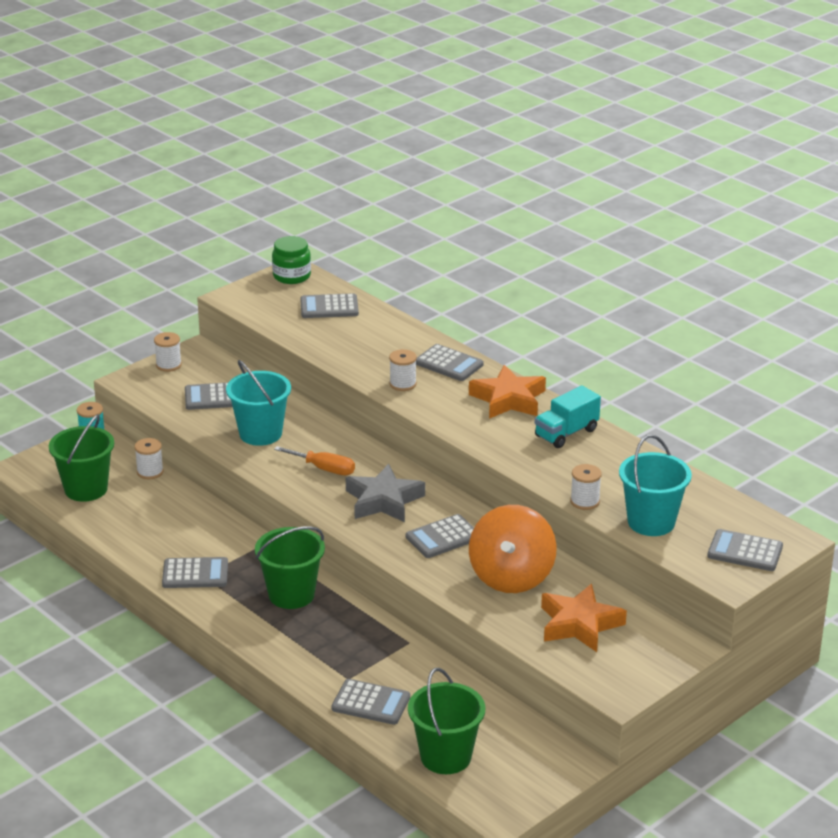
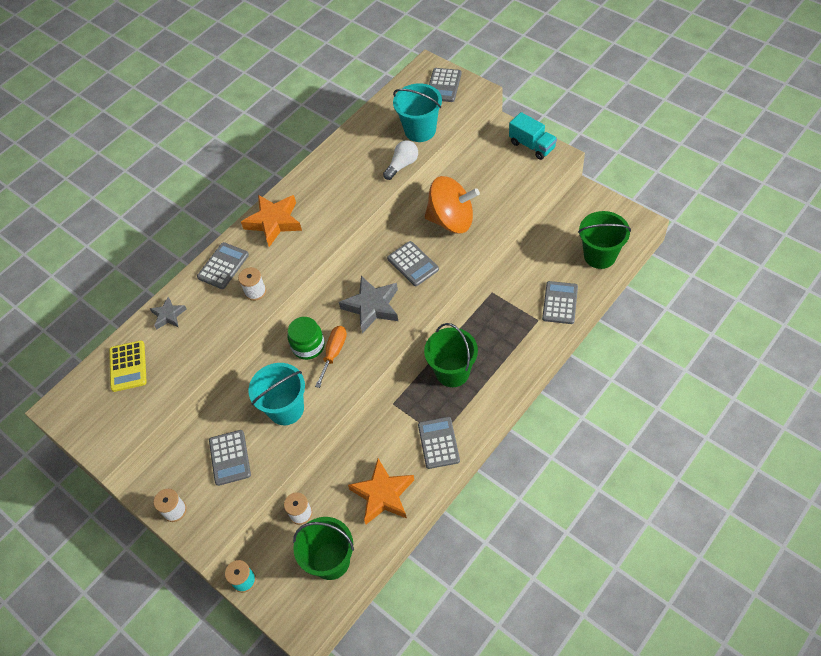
camera: 90 degrees left, 25 degrees up
green jar [272,236,311,284] -> green jar moved to [288,317,325,360]
grey calculator [300,293,359,318] -> yellow calculator [109,340,147,392]
turquoise truck [535,386,601,448] -> turquoise truck moved to [509,112,557,160]
orange star [541,584,627,652] -> orange star moved to [348,459,414,524]
white spool [570,464,602,510] -> white light bulb [383,140,418,180]
none -> grey star [150,297,187,329]

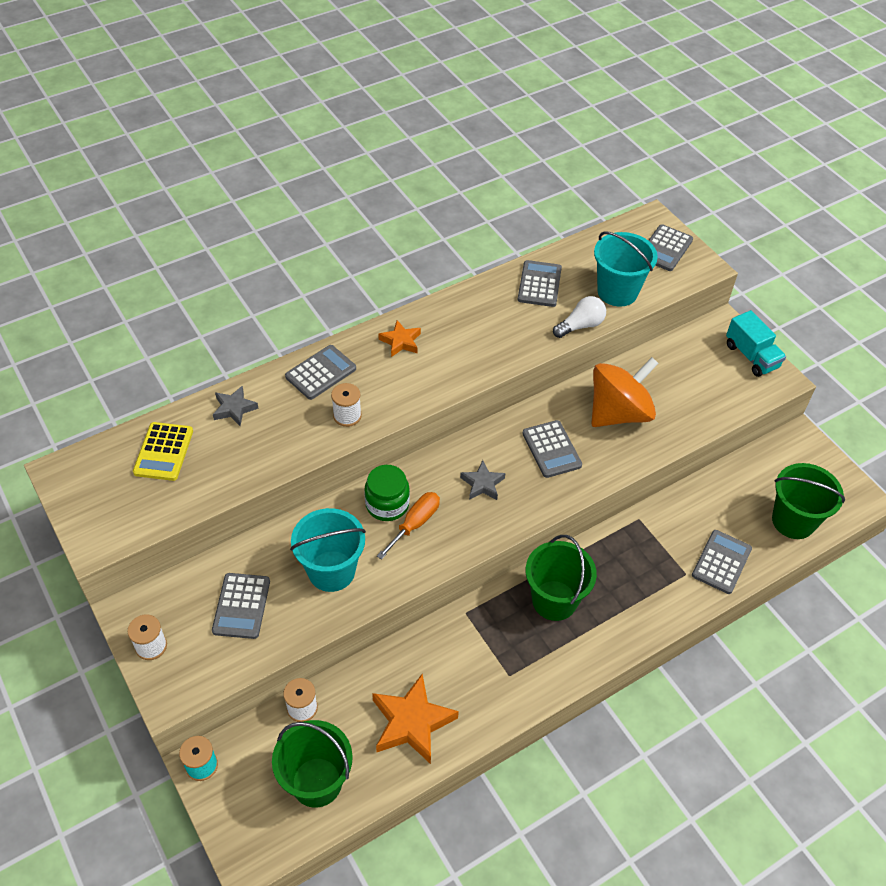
camera: 10 degrees right, 5 degrees down
orange star [241,195,302,247] -> orange star [378,320,421,357], size x0.56
grey star [339,276,398,333] -> grey star [460,460,505,500], size x0.56
grey calculator [418,417,460,469] -> grey calculator moved to [518,260,562,307]
orange spinning top [425,176,480,233] -> orange spinning top turned 60 degrees counterclockwise [591,357,659,427]

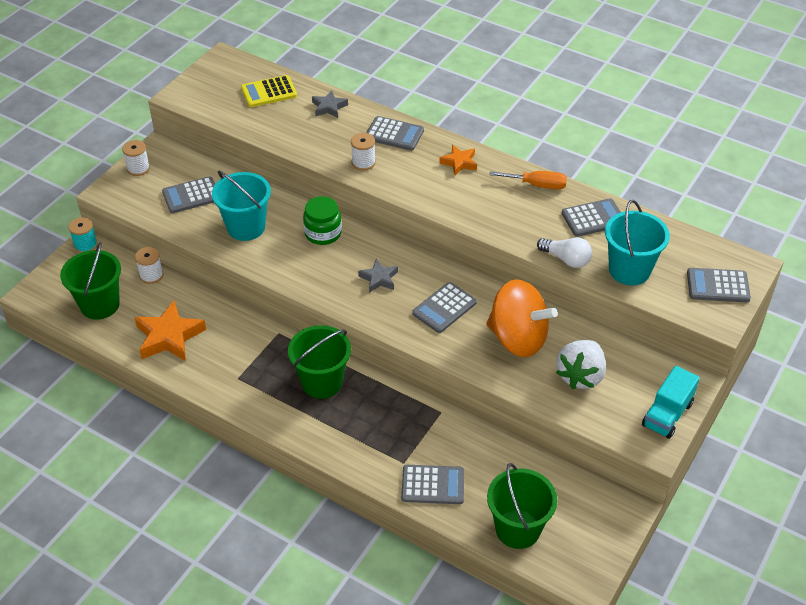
camera: 65 degrees right, 5 degrees down
orange screwdriver [377,492,440,560] -> orange screwdriver moved to [489,171,567,189]
none -> white strawberry [556,340,606,389]

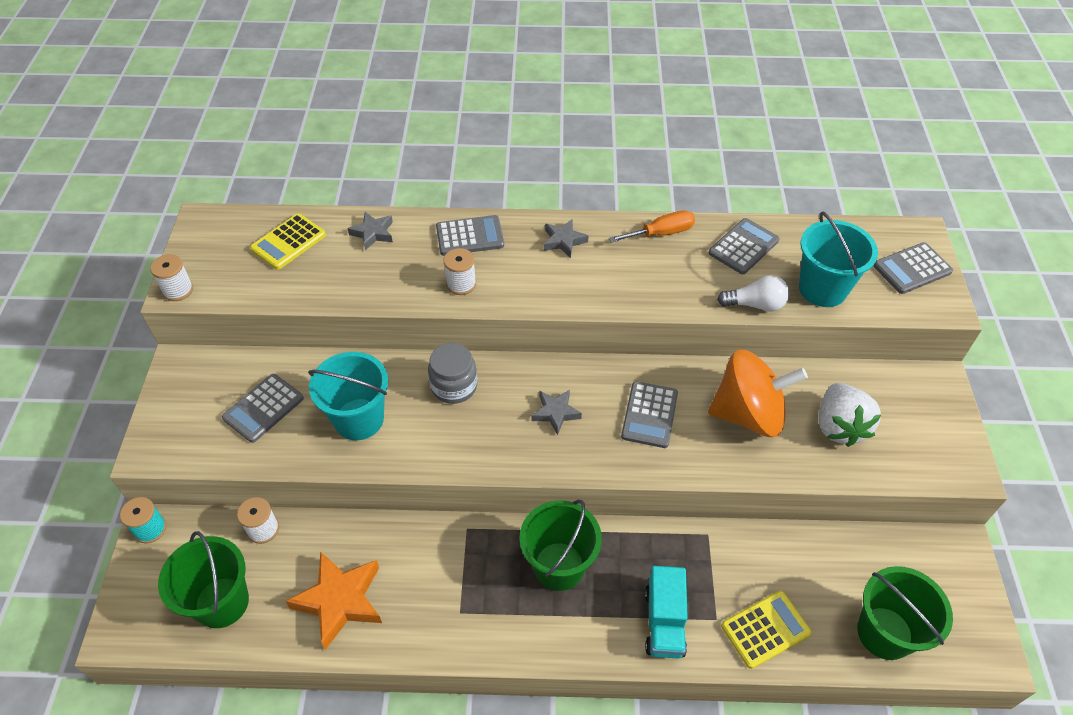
camera: 30 degrees left, 5 degrees up
white spool [122,140,150,176] -> white spool moved to [150,254,193,301]
green jar [303,196,342,245] -> grey jar [428,343,477,404]
grey calculator [401,465,464,504] -> yellow calculator [721,591,812,669]
orange star [439,145,477,175] -> grey star [544,219,589,258]
turquoise truck [642,366,700,439] -> turquoise truck moved to [645,566,688,659]

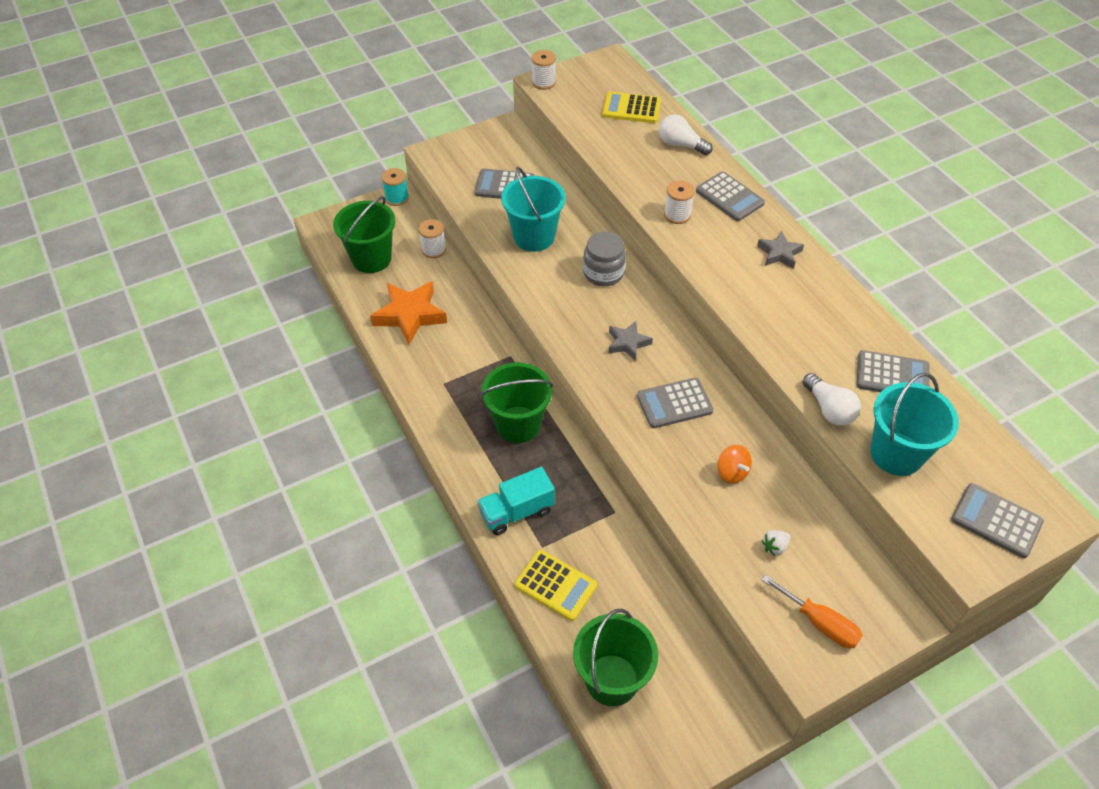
camera: 60 degrees right, 0 degrees up
grey star [348,212,393,250] -> white light bulb [659,114,712,155]
orange screwdriver [609,210,695,243] -> orange screwdriver moved to [762,575,863,648]
orange spinning top [708,349,808,437] -> orange spinning top [717,445,752,484], size x0.43
white strawberry [819,383,881,447] -> white strawberry [762,530,791,556], size x0.42

